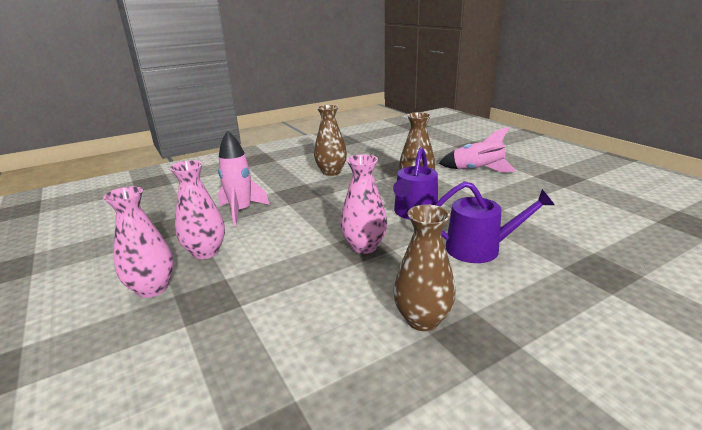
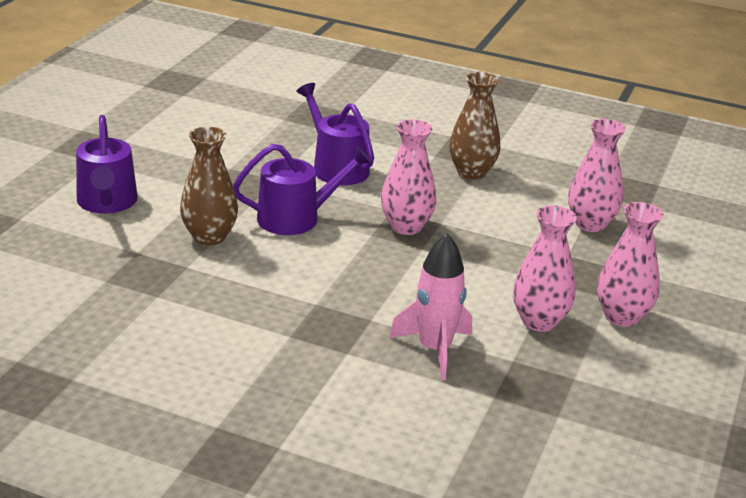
camera: 130 degrees left, 5 degrees up
brown vase [314,105,347,176] -> none
pink rocket [439,127,516,172] -> purple watering can [76,115,138,214]
none -> pink vase [568,119,626,232]

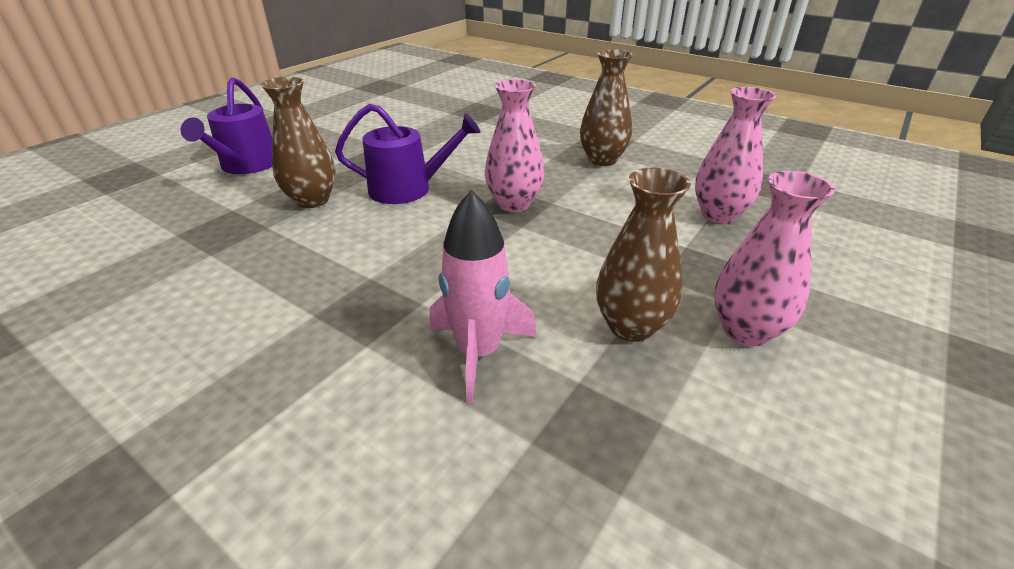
camera: 15 degrees right, 5 degrees up
purple watering can [296,83,374,185] -> none
pink vase [513,206,577,332] -> brown vase [596,168,691,342]

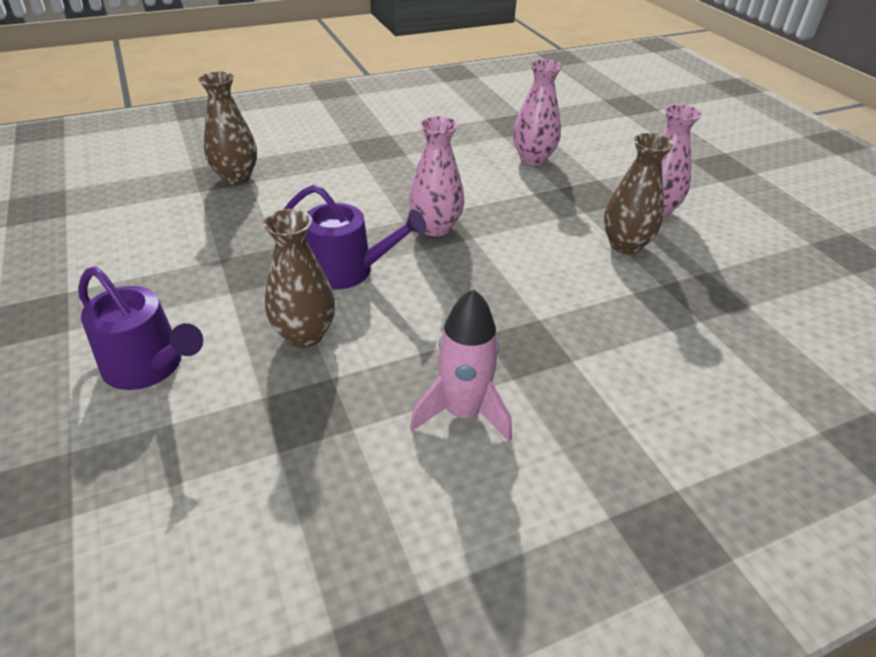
camera: 60 degrees left, 5 degrees up
purple watering can [335,104,480,204] -> purple watering can turned 75 degrees clockwise [284,185,427,289]
pink rocket [429,190,537,403] -> pink rocket moved to [410,288,512,442]
brown vase [580,49,633,166] -> brown vase moved to [198,71,257,184]

